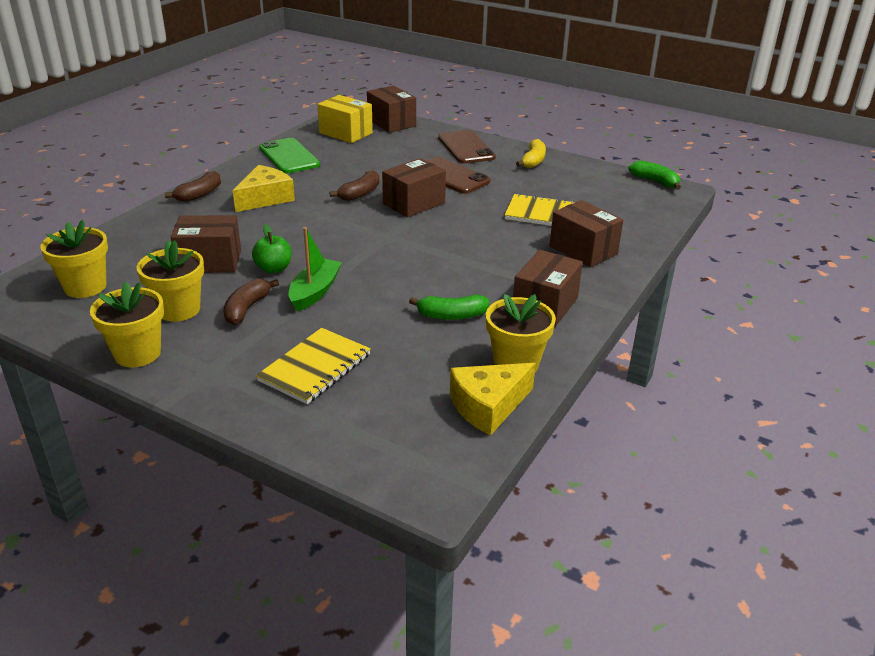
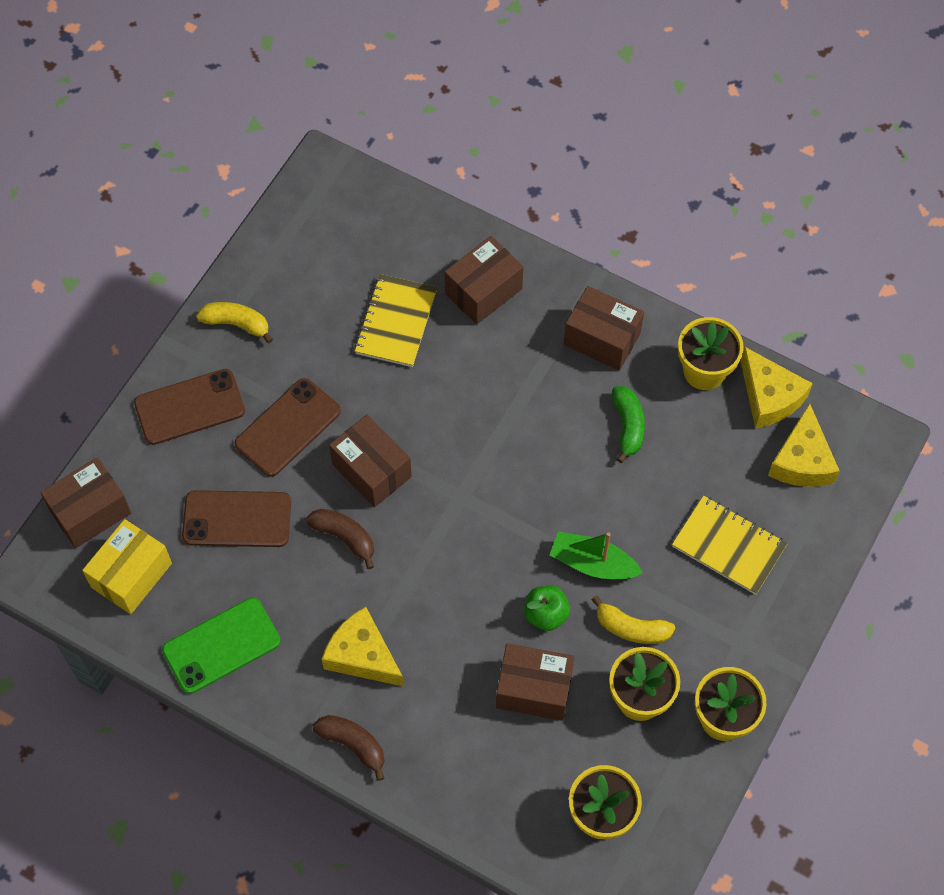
camera: 90 degrees left, 30 degrees up
brown box [171,215,241,273] -> brown box turned 75 degrees counterclockwise [496,643,575,721]
brown banana [223,278,279,325] -> yellow banana [592,596,675,644]
green banana [628,160,681,189] -> none
none -> brown phone [182,490,291,547]
none -> yellow cheese [768,403,839,487]

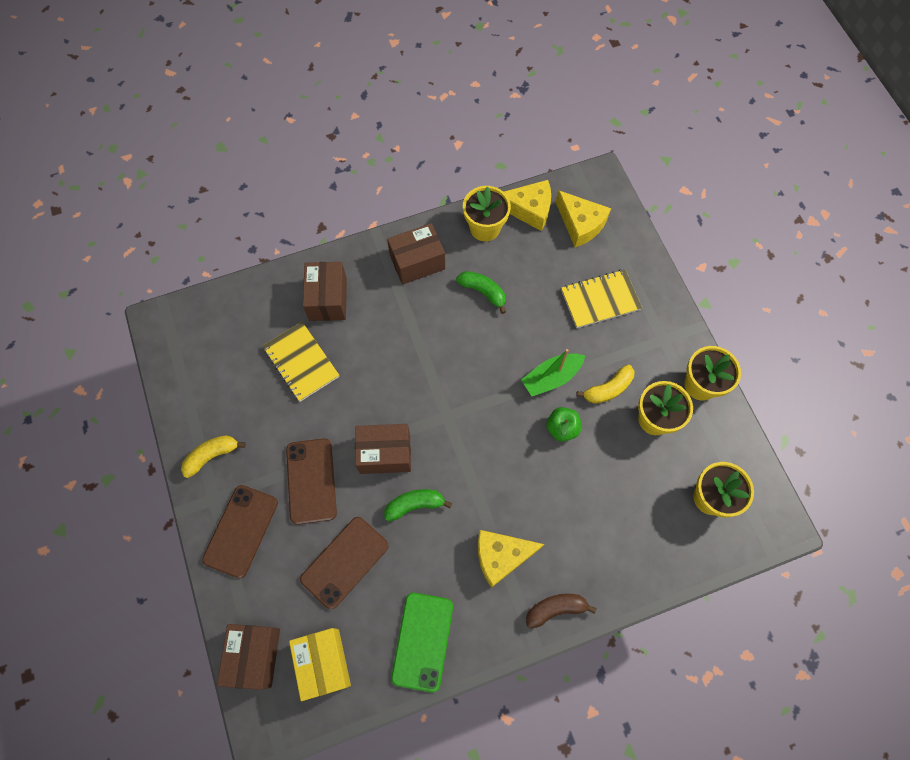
camera: 50 degrees left, 5 degrees up
brown banana [306,509,374,569] -> green banana [384,489,452,522]
brown box [496,643,575,721] -> none

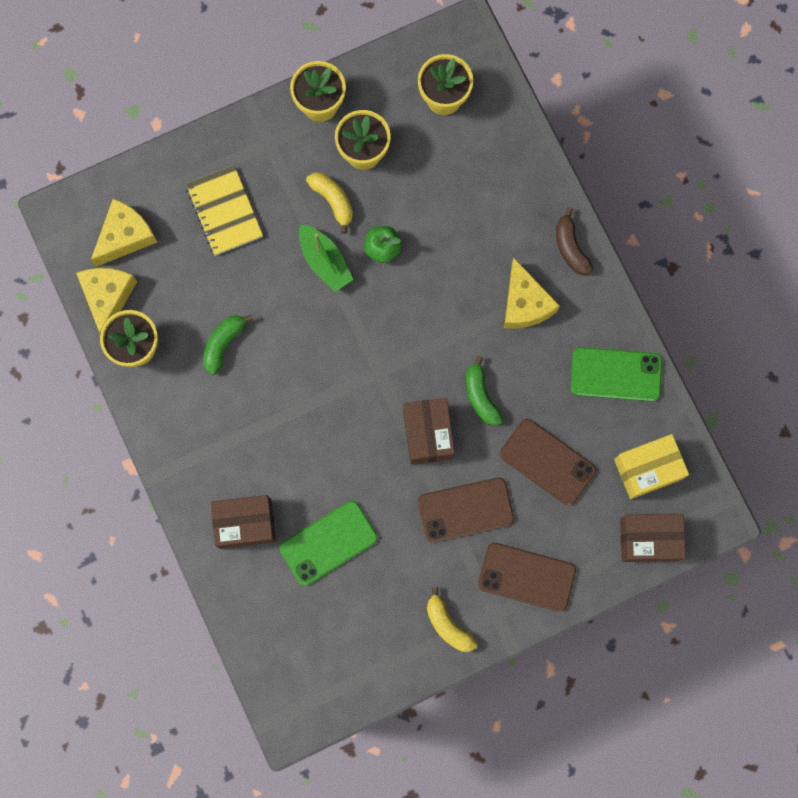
camera: 95 degrees left, 10 degrees up
yellow notebook [262,322,339,402] -> green phone [279,501,378,586]
brown box [387,223,445,285] -> none

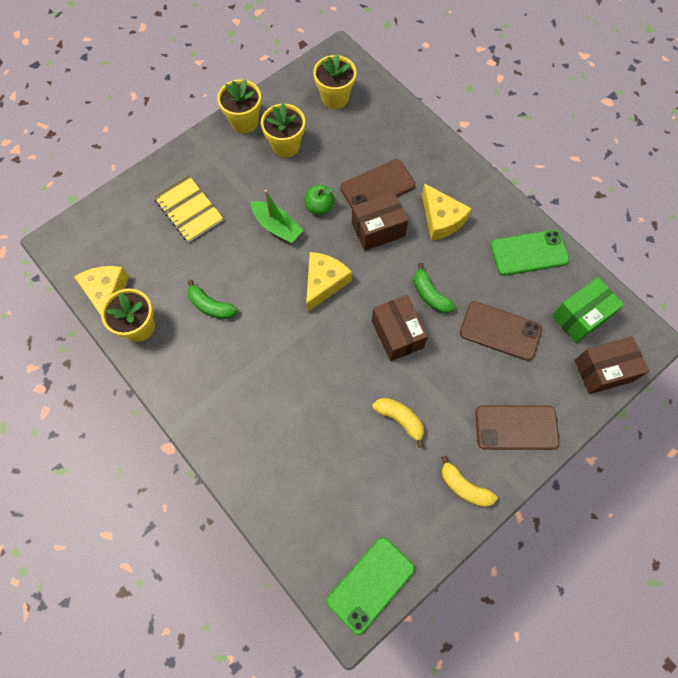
camera: 15 degrees left, 10 degrees down
yellow cheese [91,199,157,267] -> yellow cheese moved to [306,252,352,312]
green banana [203,315,253,375] -> green banana turned 75 degrees counterclockwise [187,280,237,319]
brown box [211,495,276,549] -> brown box moved to [352,192,408,251]
green phone [279,501,378,586] -> green phone moved to [326,537,415,635]
yellow banana [306,173,353,234] -> yellow banana moved to [372,398,424,448]
brown phone [418,478,514,543] -> brown phone moved to [340,159,415,208]
brown banana [556,207,594,275] -> none
yellow box [614,434,689,499] -> green box [552,277,624,343]

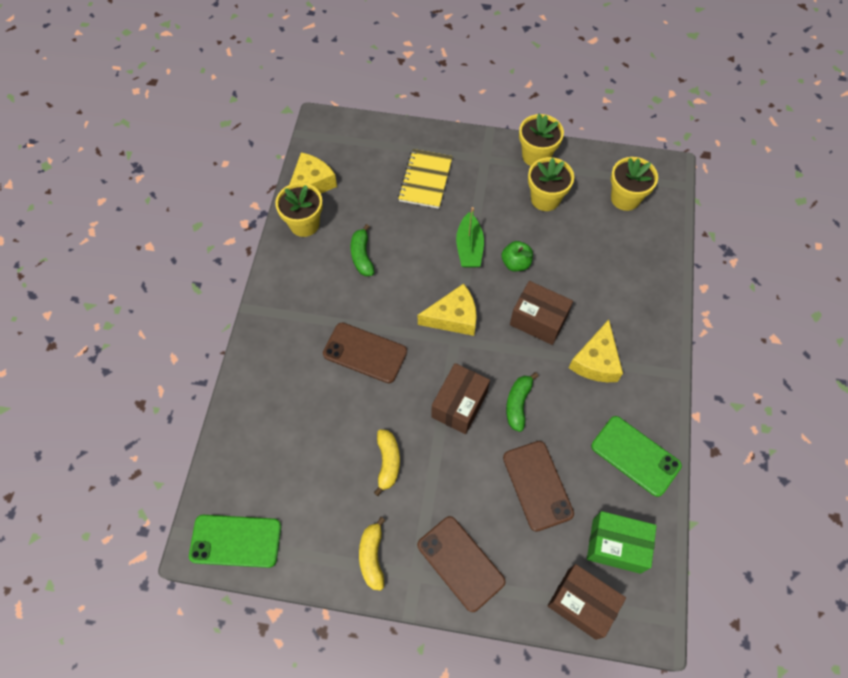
camera: 50 degrees right, 5 degrees down
brown phone [340,159,415,208] -> brown phone moved to [323,323,407,383]

